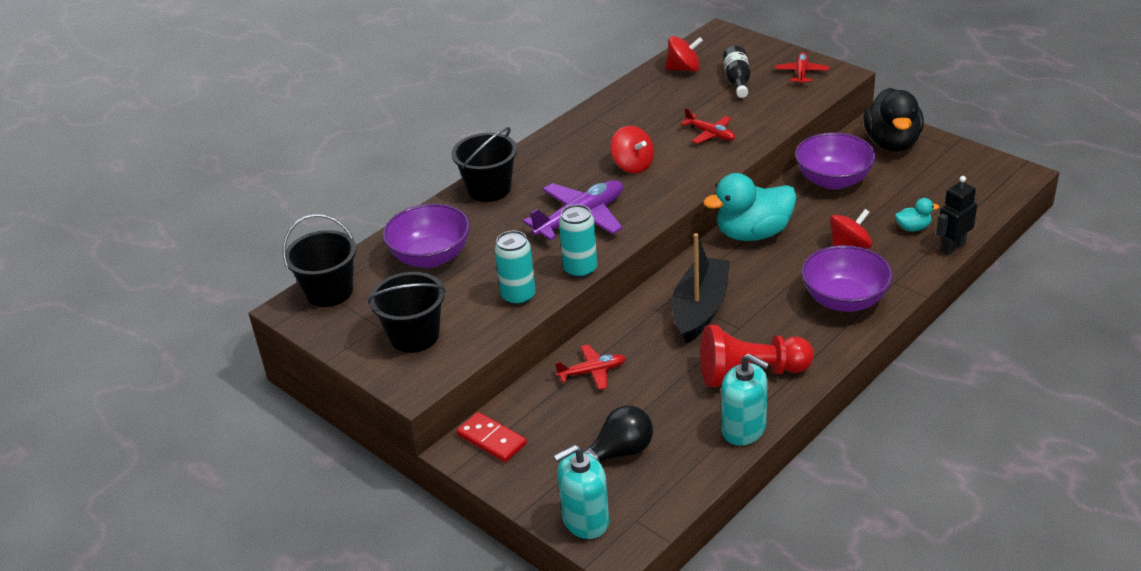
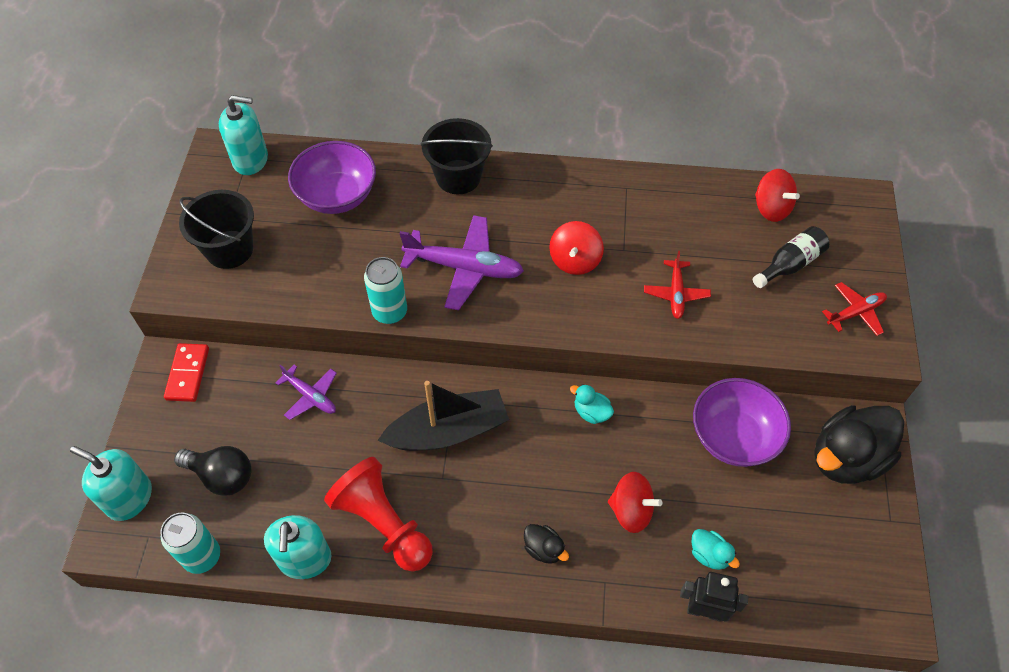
camera: 50 degrees right, 20 degrees up
black bucket [283,214,357,307] -> turquoise soap dispenser [219,95,268,175]
turquoise can [495,231,536,306] -> turquoise can moved to [160,513,220,574]
red plane [555,344,626,390] -> purple plane [275,365,337,420]
turquoise duck [703,173,797,241] -> turquoise duck [570,384,614,424], size x0.45
purple bowl [801,245,893,312] -> black duck [524,524,569,564]

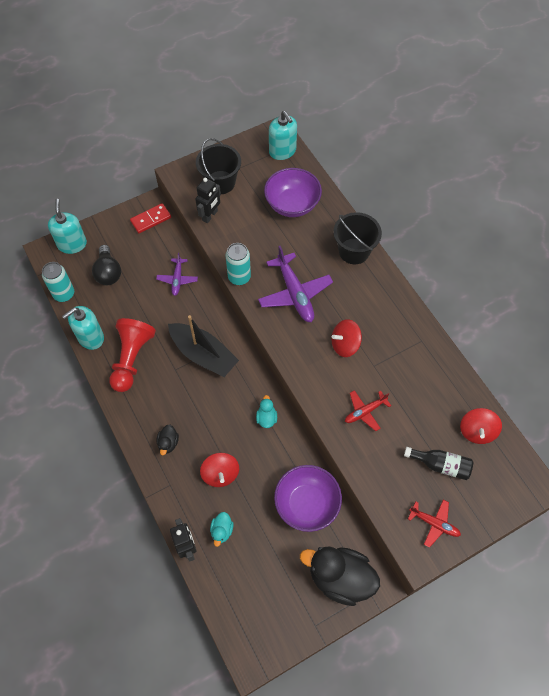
camera: 55 degrees right, 5 degrees up
none -> black robot [195,178,221,223]

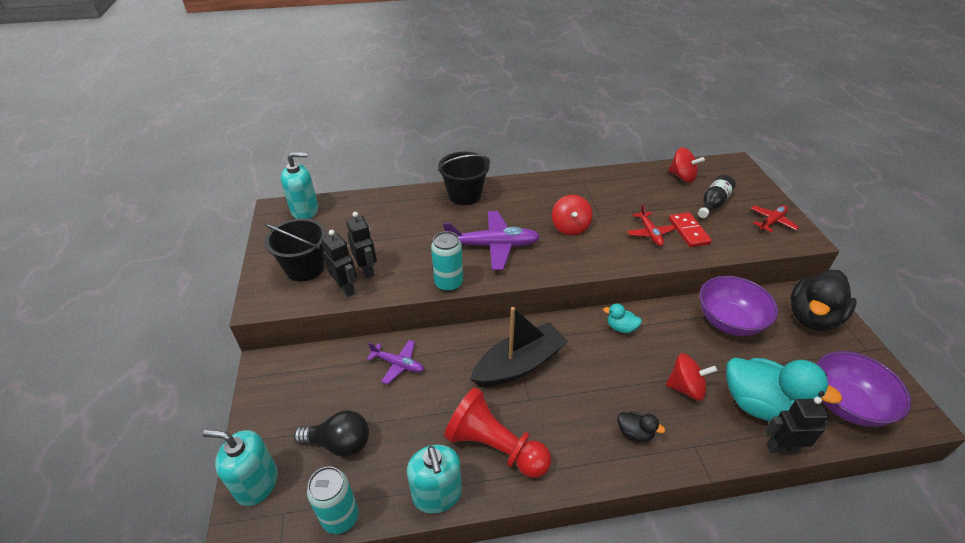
camera: 70 degrees left, 20 degrees down
red domino [130,203,171,233] -> red domino moved to [669,212,712,247]
turquoise duck [210,512,234,547] -> turquoise duck [726,358,843,421], size x2.23
purple bowl [264,168,322,217] -> purple bowl moved to [817,351,911,427]
none -> black robot [346,212,377,278]

